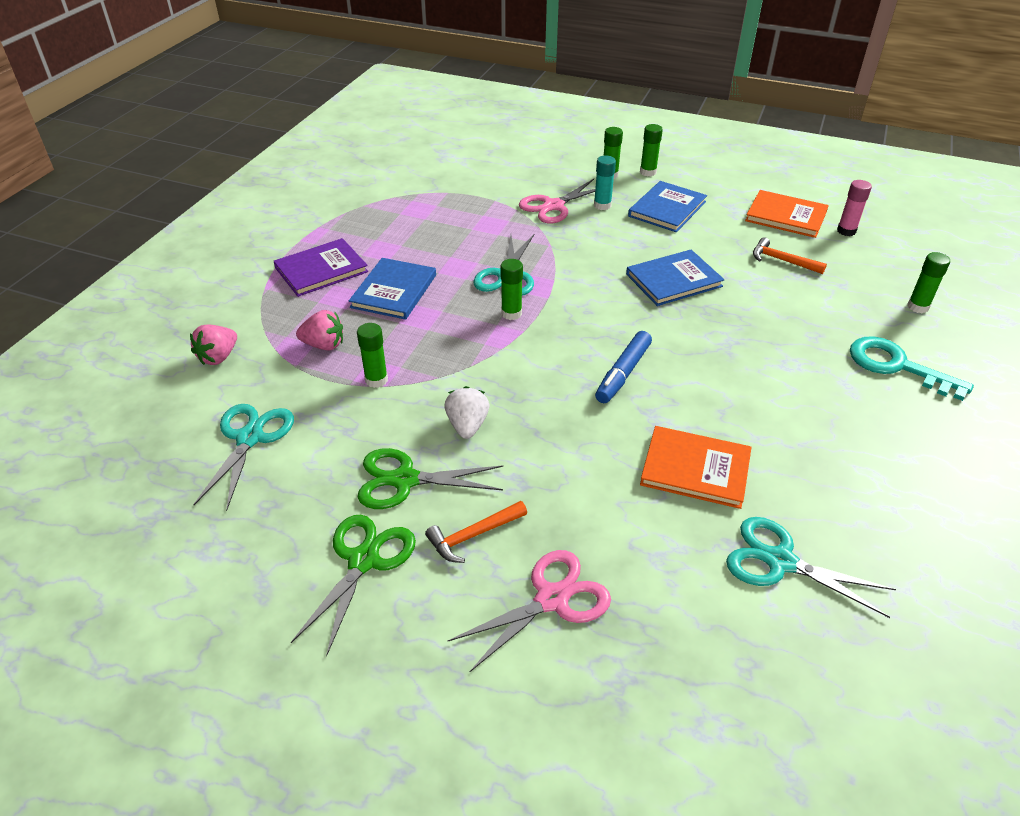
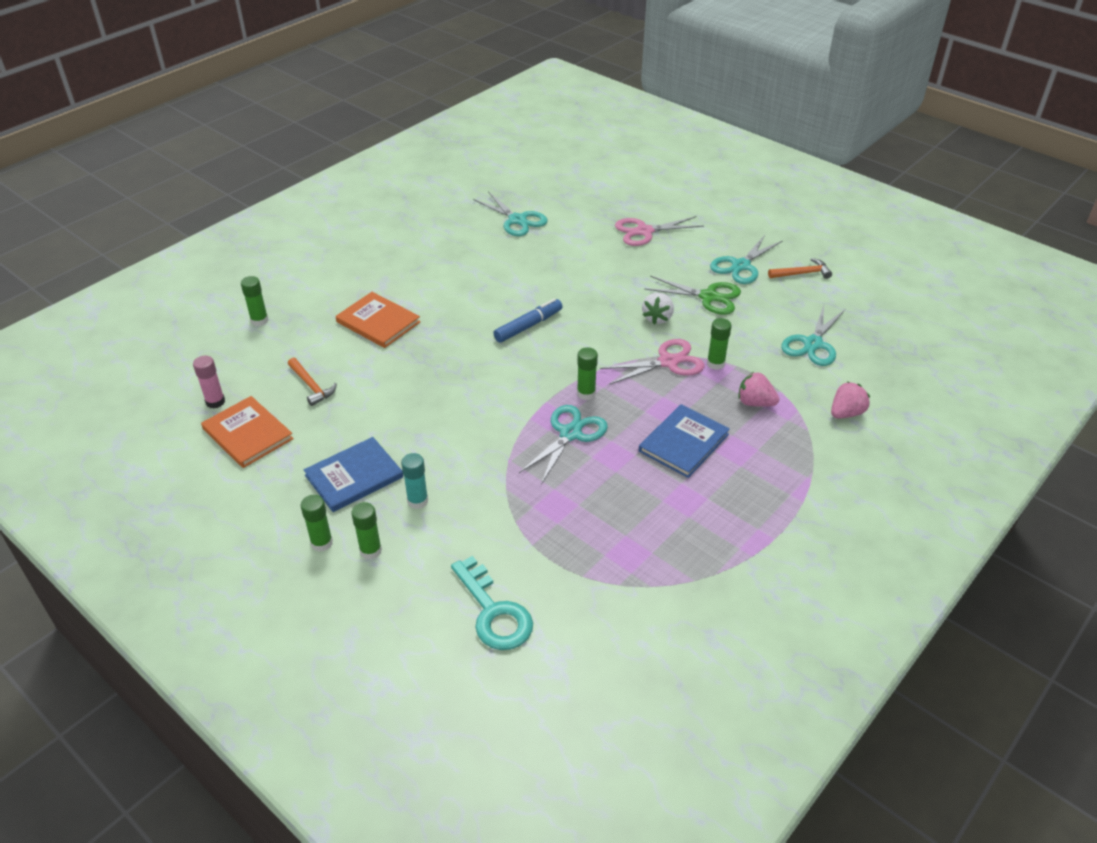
camera: 160 degrees left, 0 degrees up
purple book [274,238,368,297] -> none
green scissors [291,514,416,657] -> turquoise scissors [710,235,783,284]
orange hammer [425,501,527,563] -> orange hammer moved to [768,258,832,279]
pink scissors [519,179,595,224] -> pink scissors moved to [600,339,705,385]
blue book [626,250,724,306] -> none
orange book [640,426,752,509] -> orange book moved to [336,292,421,348]
turquoise key [850,336,974,401] -> turquoise key moved to [451,556,533,650]

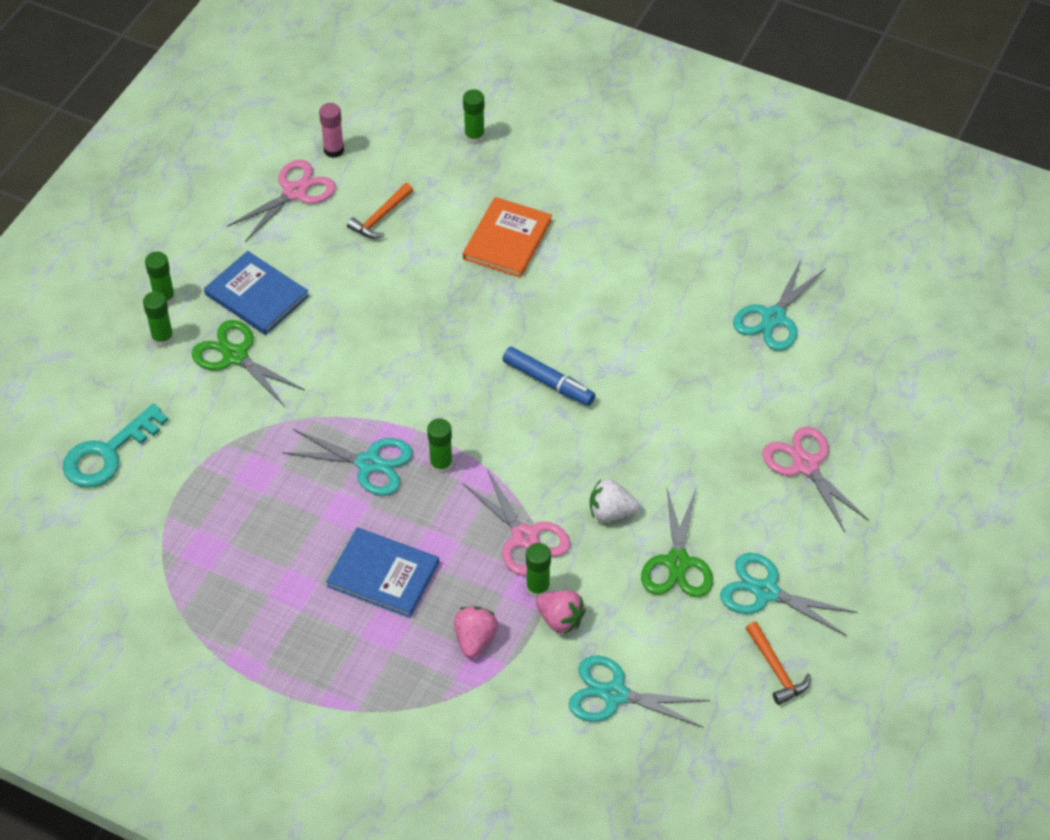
camera: 75 degrees right, 10 degrees up
orange book [201,396,294,468] -> pink scissors [227,160,336,242]
turquoise glue stick [401,453,428,509] -> green scissors [191,320,305,407]
pink strawberry [831,382,870,419] -> pink strawberry moved to [536,590,586,635]

